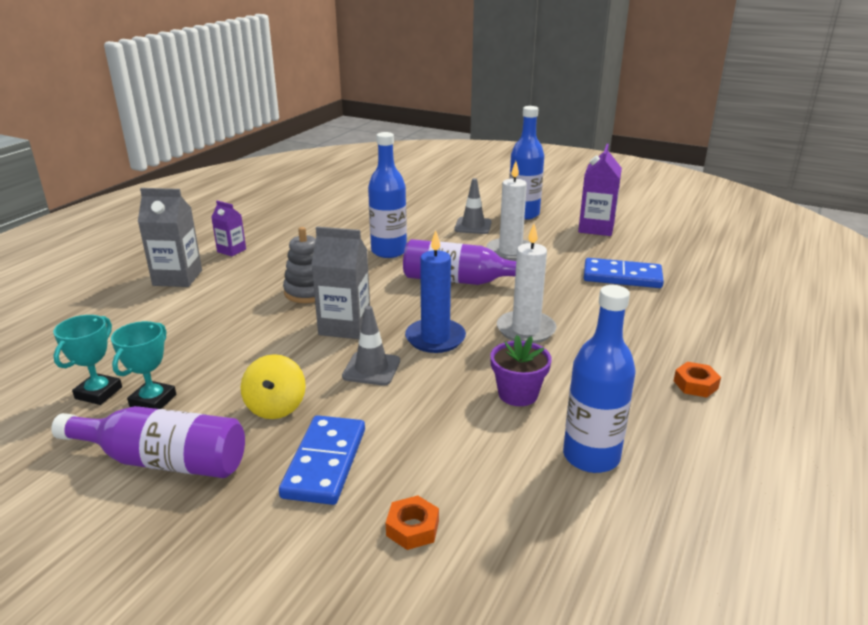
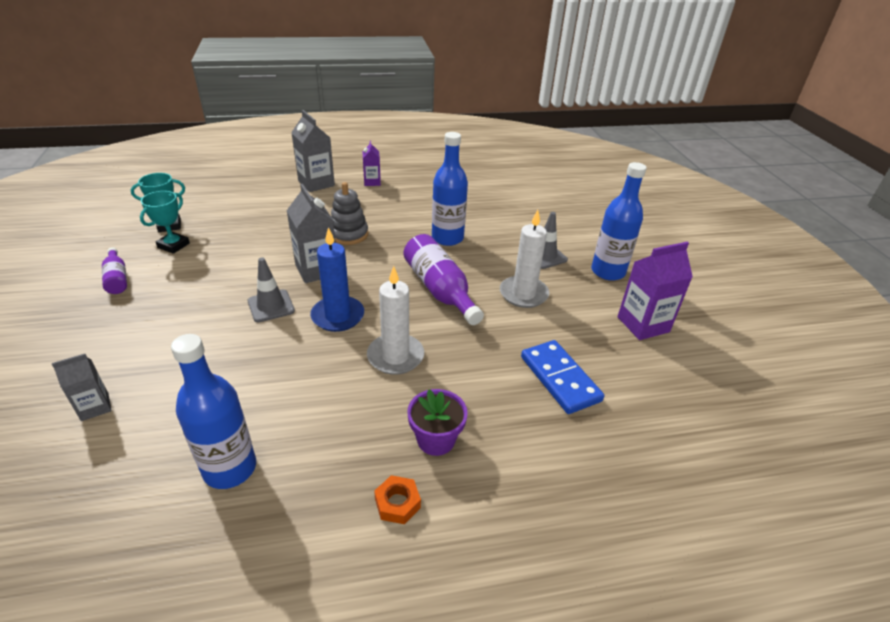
camera: 50 degrees right, 10 degrees up
purple bottle [51,406,245,478] -> purple bottle [102,247,127,294], size x0.55
turquoise trophy [111,321,176,409] -> turquoise trophy turned 45 degrees counterclockwise [140,191,190,254]
yellow spinning top [241,354,306,419] -> none
blue domino [279,415,365,505] -> none
orange nut [386,496,439,550] -> grey carton [52,354,111,421]
purple flower pot [490,335,552,406] -> purple flower pot moved to [407,389,468,456]

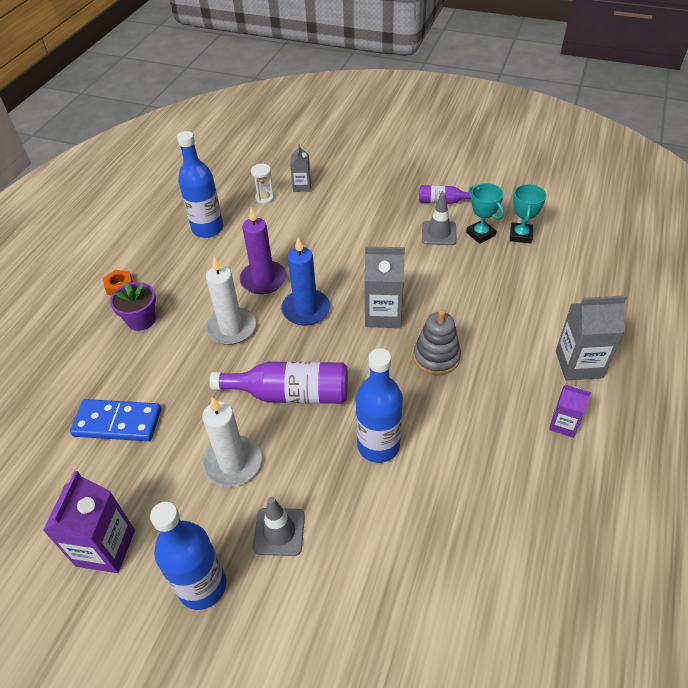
camera: 125 degrees right, 10 degrees up
grey traffic cone [248,257,295,322] -> grey traffic cone moved to [422,192,457,245]
none -> purple candle [240,207,287,294]
none -> white hourglass [251,164,274,204]

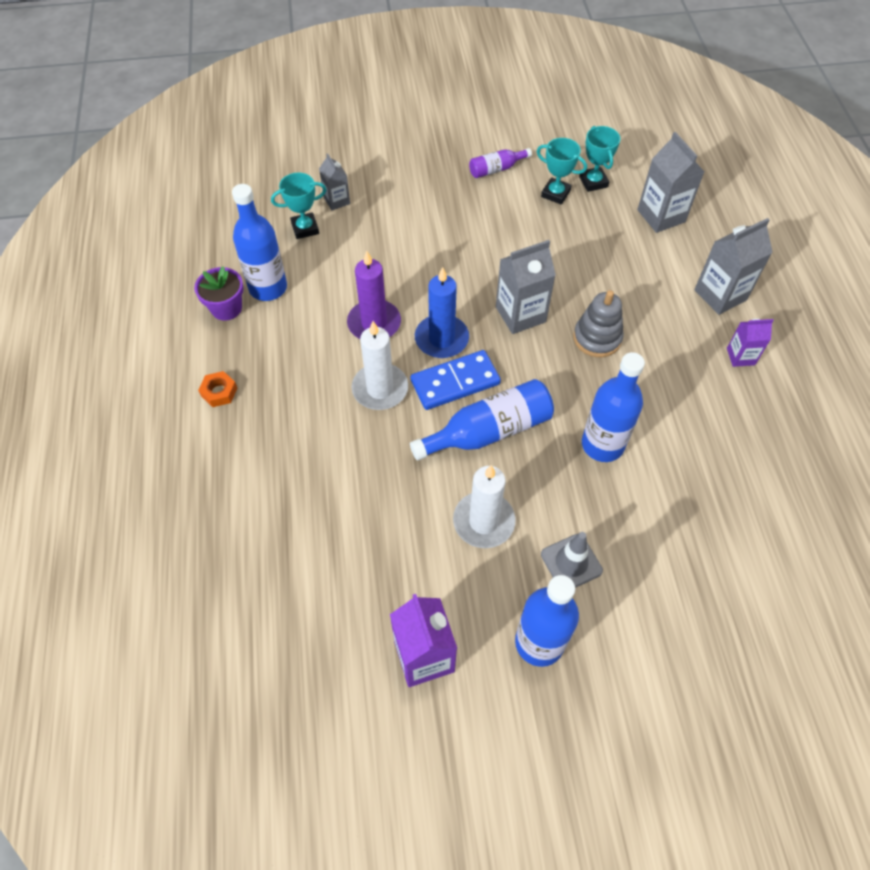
camera: 30 degrees left, 10 degrees up
blue domino [70,399,161,441] -> blue domino moved to [410,350,501,410]
purple flower pot [110,282,156,331] -> purple flower pot moved to [194,266,244,321]
purple bottle [209,361,348,404] -> blue bottle [410,379,554,460]
white hourglass [251,164,274,204] -> turquoise trophy [271,173,326,239]
grey traffic cone [422,192,457,245] -> none
none -> grey carton [637,132,704,233]

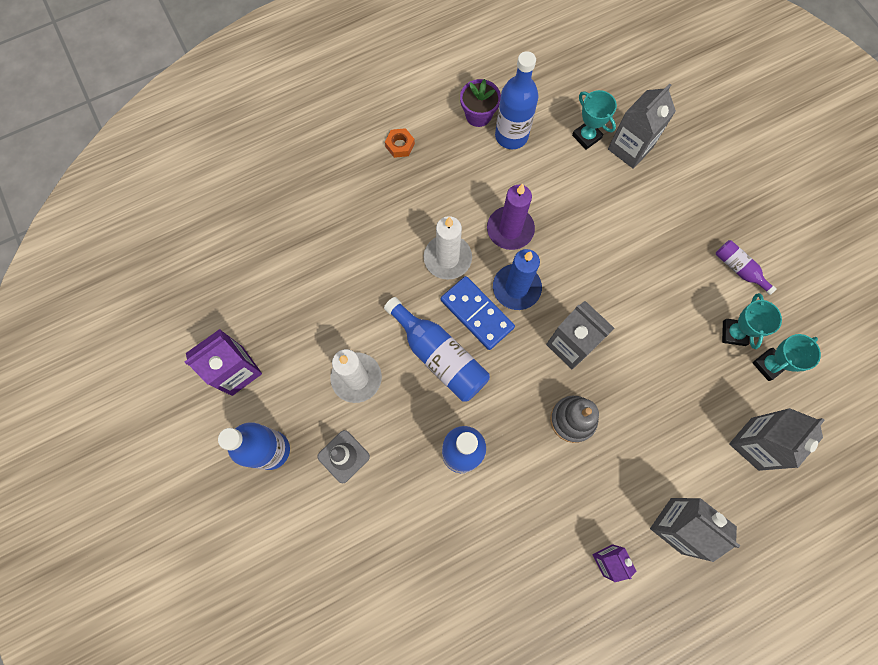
camera: 70 degrees right, 15 degrees up
grey carton [319,153,350,210] -> grey carton [608,84,676,169], size x1.70

